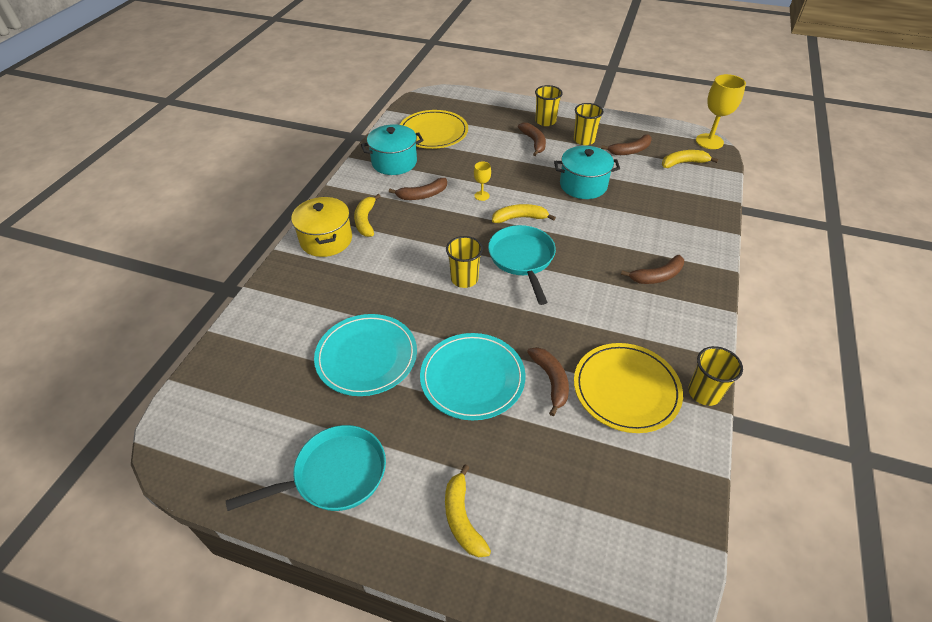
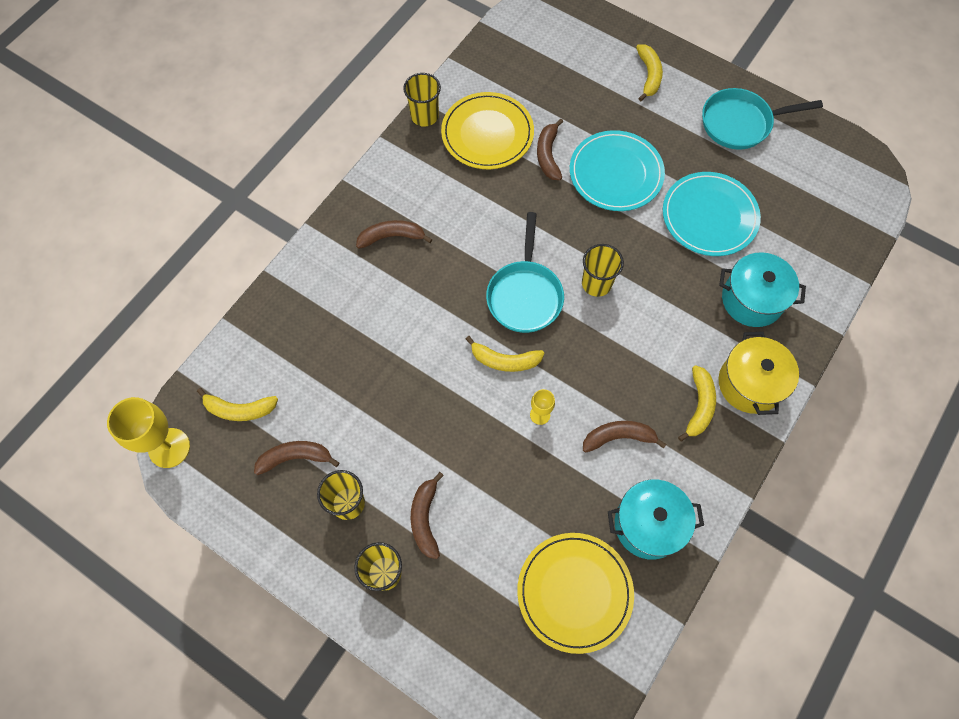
camera: 165 degrees left, 20 degrees up
turquoise pot [554,146,620,199] -> turquoise pot moved to [719,252,806,327]

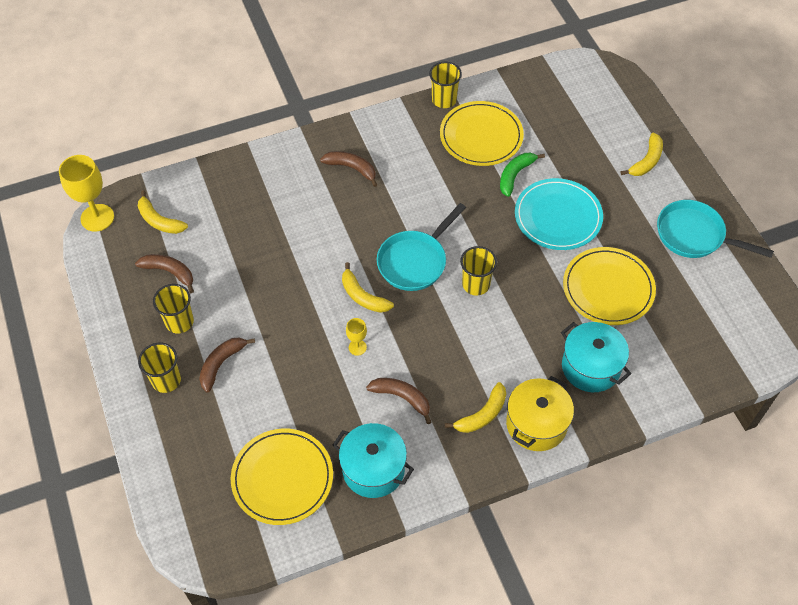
camera: 35 degrees right, 10 degrees down
brown banana [537,119,563,180] -> green banana [500,153,545,197]
turquoise plate [663,172,761,256] -> yellow plate [563,247,656,325]

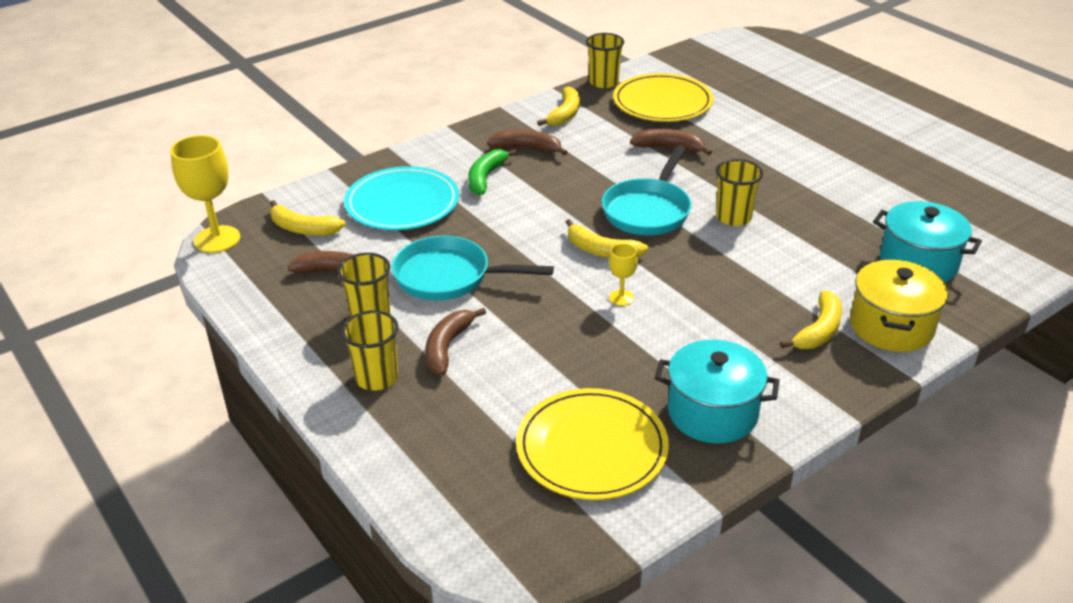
camera: 15 degrees left, 20 degrees down
brown banana [366,378,432,424] -> brown banana moved to [630,129,712,155]
green banana [500,153,545,197] -> green banana moved to [468,149,517,195]
turquoise plate [515,178,603,250] -> turquoise plate moved to [344,166,459,230]
yellow plate [563,247,656,325] -> none
yellow banana [621,133,663,176] -> yellow banana moved to [537,86,580,126]
turquoise pan [657,200,774,258] -> turquoise pan moved to [391,236,554,301]

